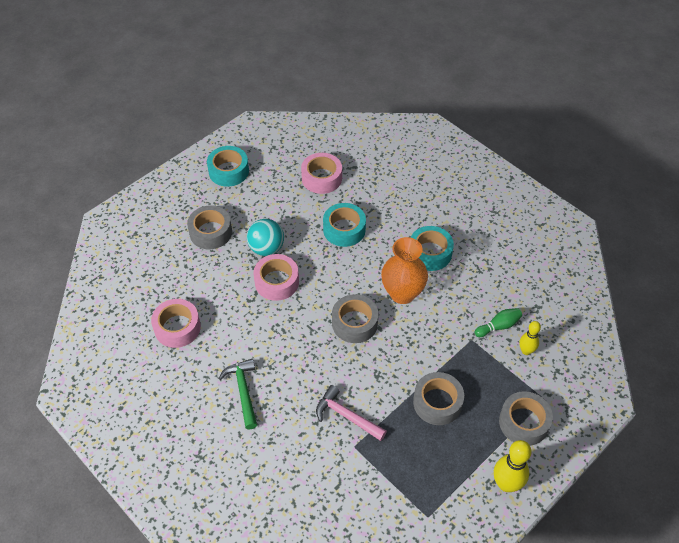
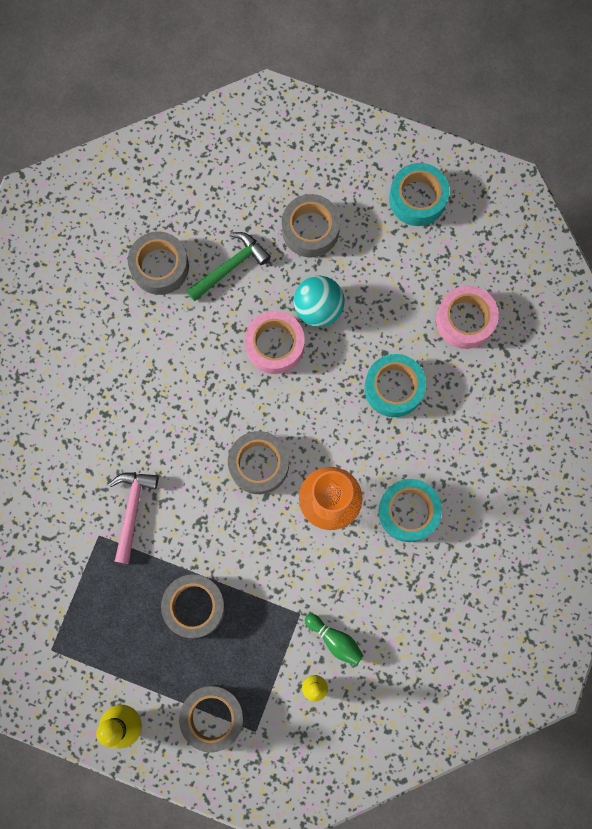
camera: 65 degrees right, 25 degrees up
pink tape [151,299,201,348] -> grey tape [128,232,189,295]
green hammer [218,359,257,429] -> green hammer moved to [186,232,271,301]

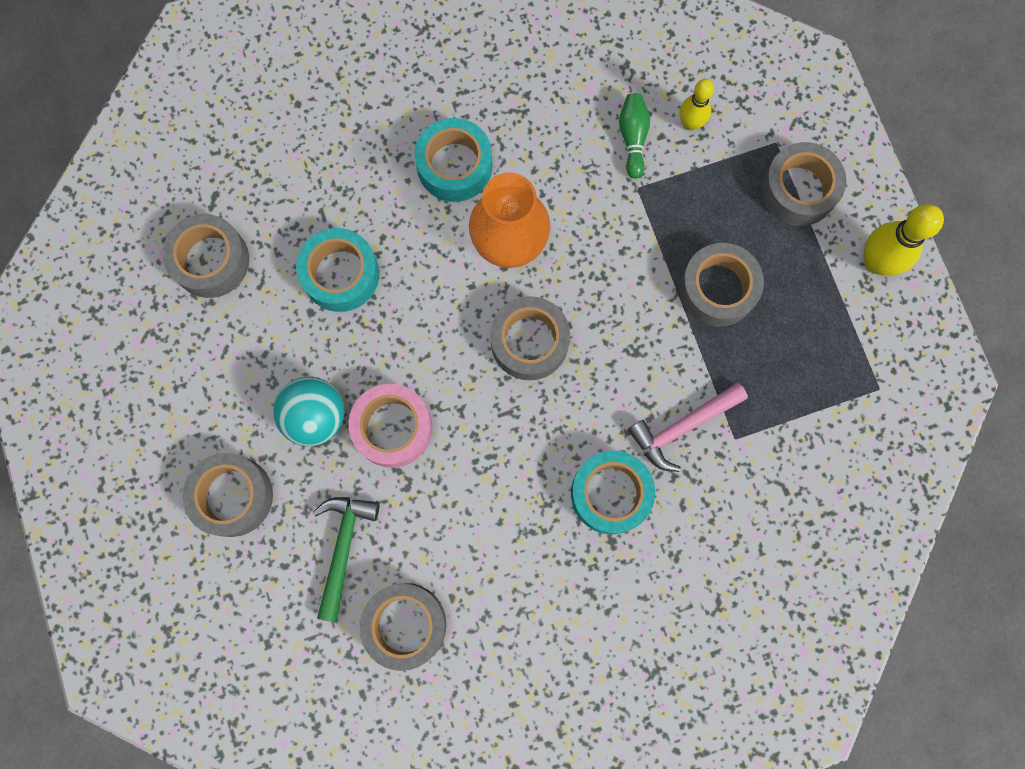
camera: 130 degrees left, 0 degrees up
green hammer [186,232,271,301] -> green hammer turned 90 degrees clockwise [313,497,379,622]
turquoise tape [389,163,449,226] -> turquoise tape moved to [571,451,655,534]
pink tape [436,286,499,349] -> grey tape [162,214,249,298]

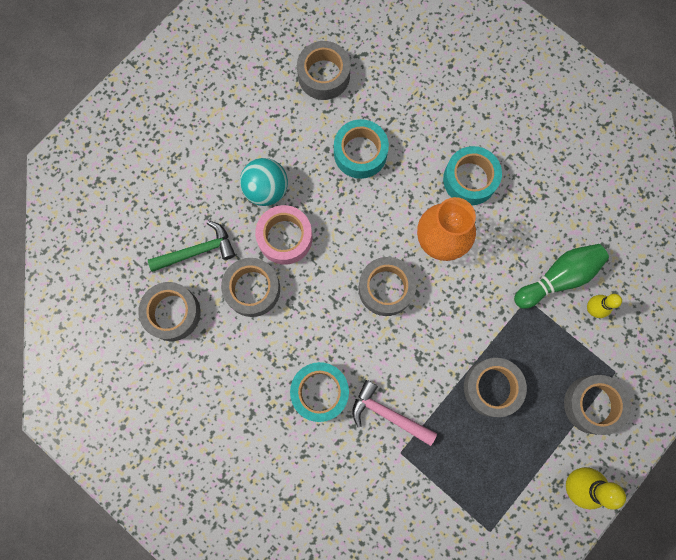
camera: 60 degrees right, 0 degrees up
grey tape [182,453,273,537] -> grey tape moved to [221,258,280,317]
green bowling pin [619,93,650,179] -> green bowling pin [514,244,609,309], size x1.61

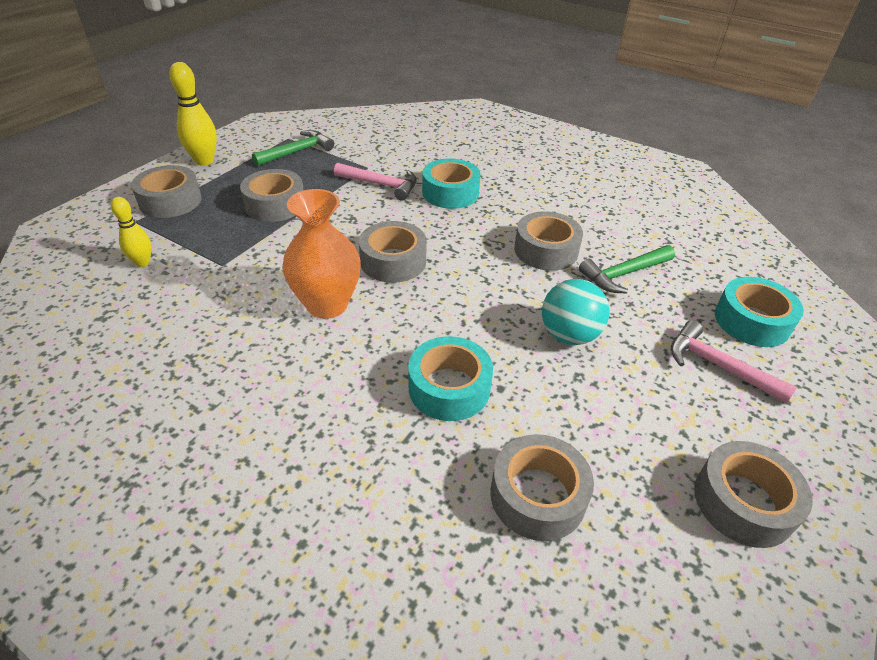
camera: 170 degrees right, 35 degrees down
grey tape [138,282,201,341] -> grey tape moved to [694,441,812,548]
pink tape [255,205,312,265] -> none
turquoise tape [443,146,502,205] -> turquoise tape moved to [715,277,804,347]
green bowling pin [514,244,609,309] -> none
none -> green hammer [252,130,334,166]
none -> pink hammer [671,320,797,404]

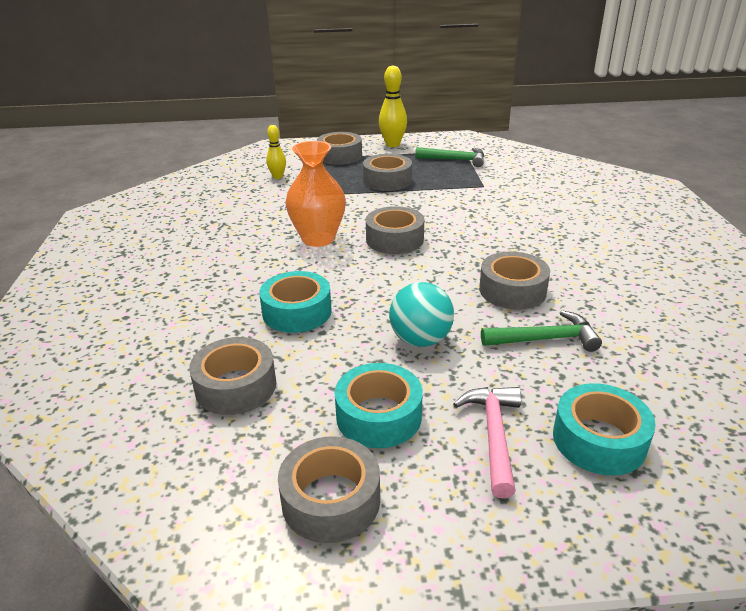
camera: 55 degrees right, 10 degrees down
pink hammer [334,163,417,200] -> none
turquoise tape [422,159,481,209] -> turquoise tape moved to [335,363,423,448]
green hammer [579,245,675,294] -> green hammer turned 150 degrees clockwise [481,310,602,352]

